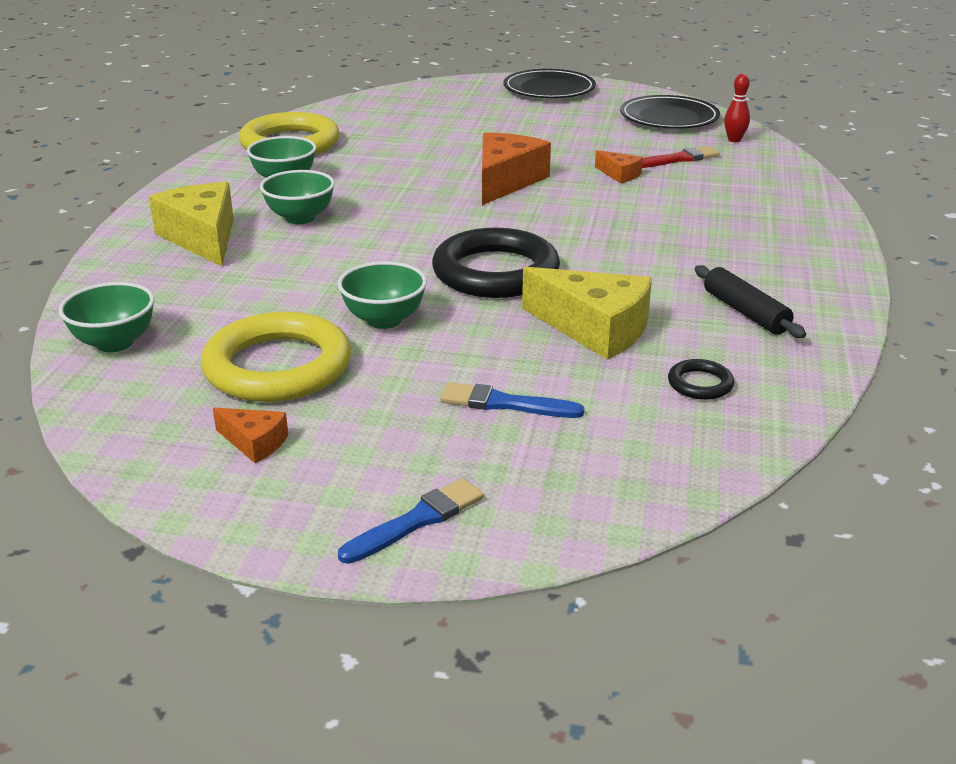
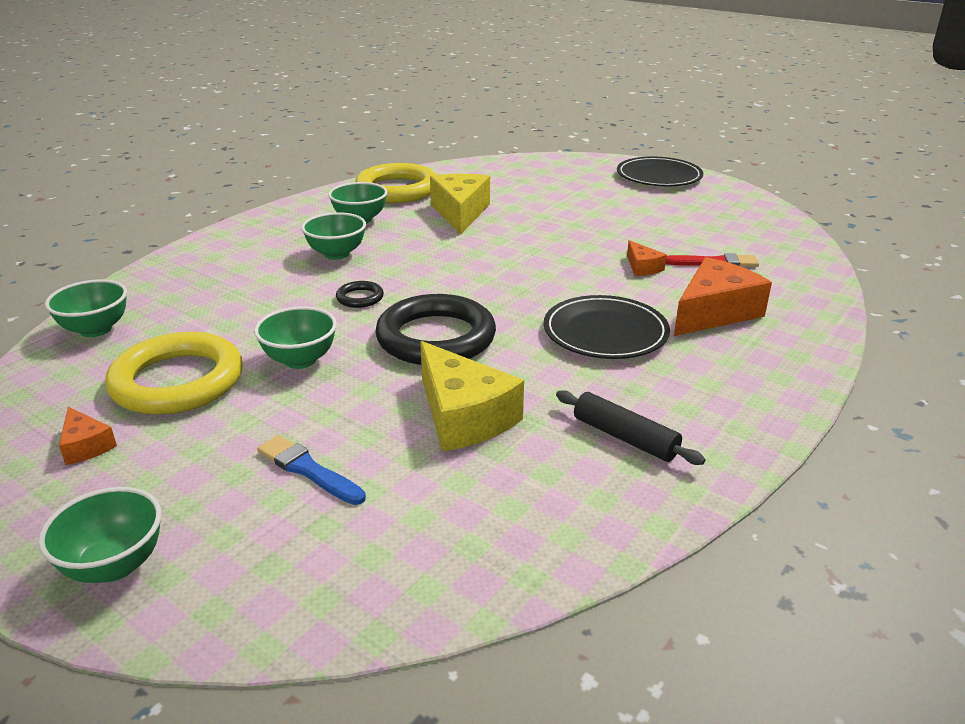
camera: 25 degrees right, 0 degrees up
yellow cheese [149,182,234,266] -> yellow cheese moved to [430,174,490,235]
blue brush [338,478,484,564] -> green bowl [38,487,161,583]
orange cheese [482,132,551,205] -> orange cheese moved to [674,257,772,336]
black plate [620,95,720,129] -> black plate moved to [544,295,670,359]
black ring [668,359,734,400] -> black ring moved to [336,281,384,308]
black rolling pin [695,265,806,338] -> black rolling pin turned 45 degrees counterclockwise [556,390,705,465]
red bowling pin [724,74,750,142] -> none

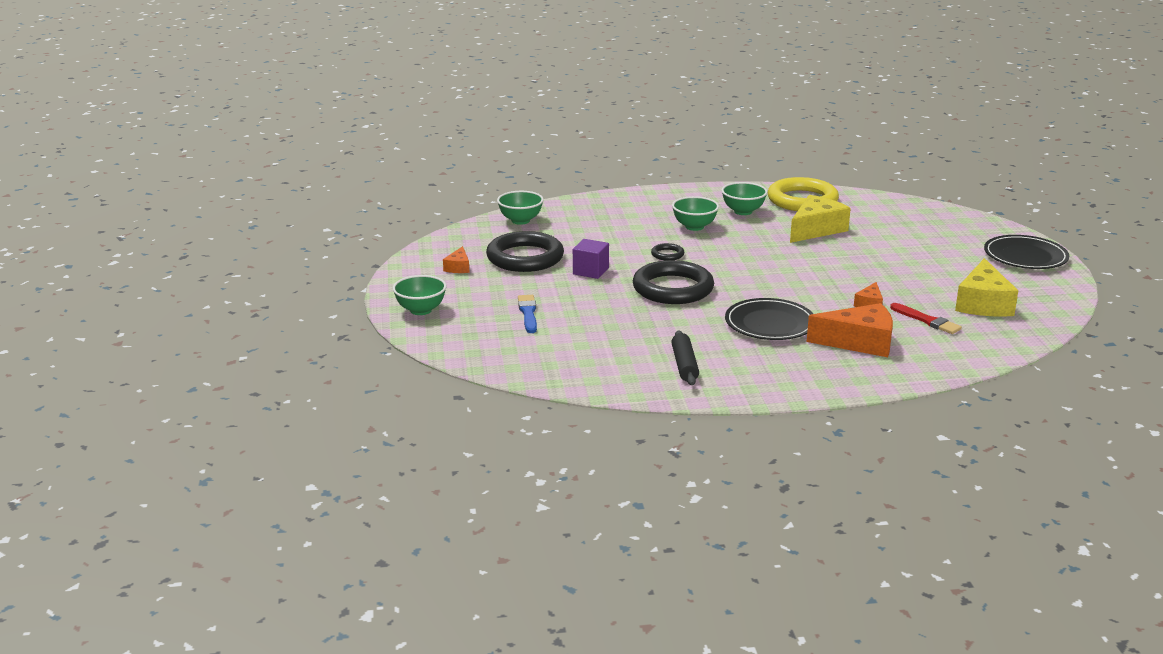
camera: 45 degrees right, 5 degrees down
yellow ring [105,332,243,415] -> black ring [486,231,564,272]
green bowl [254,306,337,369] -> purple cube [573,239,609,279]
yellow cheese [420,341,524,452] -> yellow cheese moved to [955,258,1018,317]

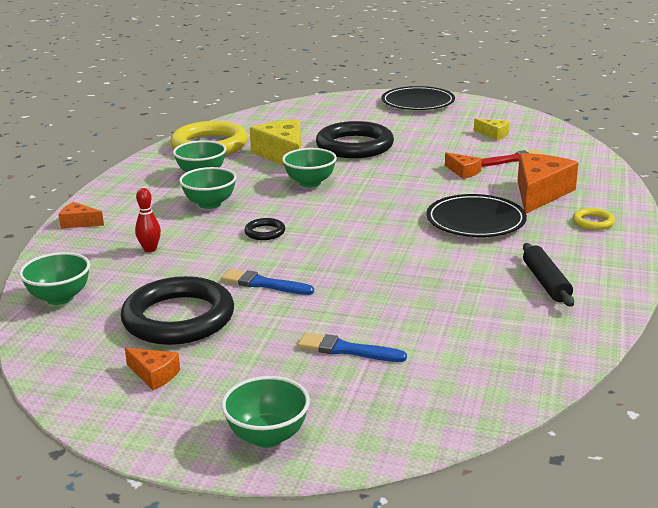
camera: 65 degrees left, 0 degrees up
purple cube [573,239,609,279] -> blue brush [221,269,314,295]
black ring [633,260,714,304] -> black ring moved to [316,121,394,158]
black rolling pin [672,330,699,385] -> black rolling pin turned 60 degrees clockwise [523,243,574,307]
yellow cheese [955,258,1018,317] -> yellow cheese [474,119,509,140], size x0.49
none -> orange cheese [58,202,104,228]
none -> red bowling pin [135,188,161,252]
none -> green bowl [282,148,337,187]
none -> yellow ring [573,208,615,230]

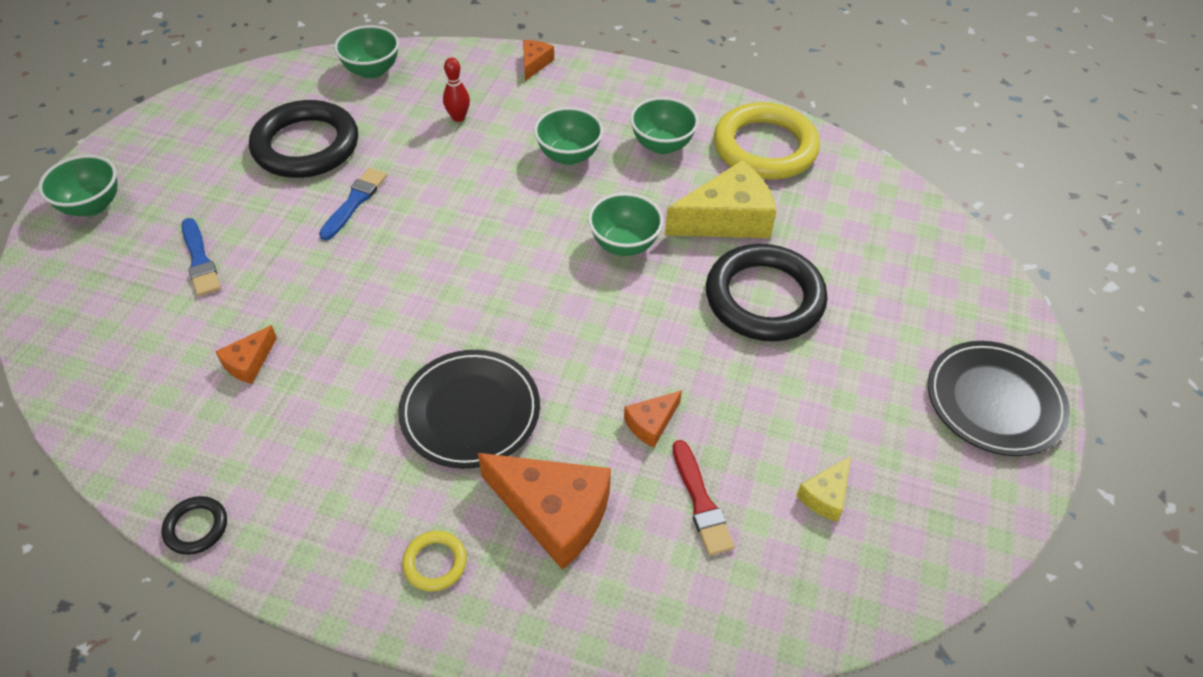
camera: 90 degrees right, 25 degrees up
orange cheese [125,348,180,390] -> orange cheese moved to [215,325,277,384]
black ring [244,218,285,240] -> black ring moved to [162,496,227,555]
blue brush [298,333,407,362] -> blue brush turned 135 degrees clockwise [182,218,221,296]
black rolling pin [523,243,574,307] -> none

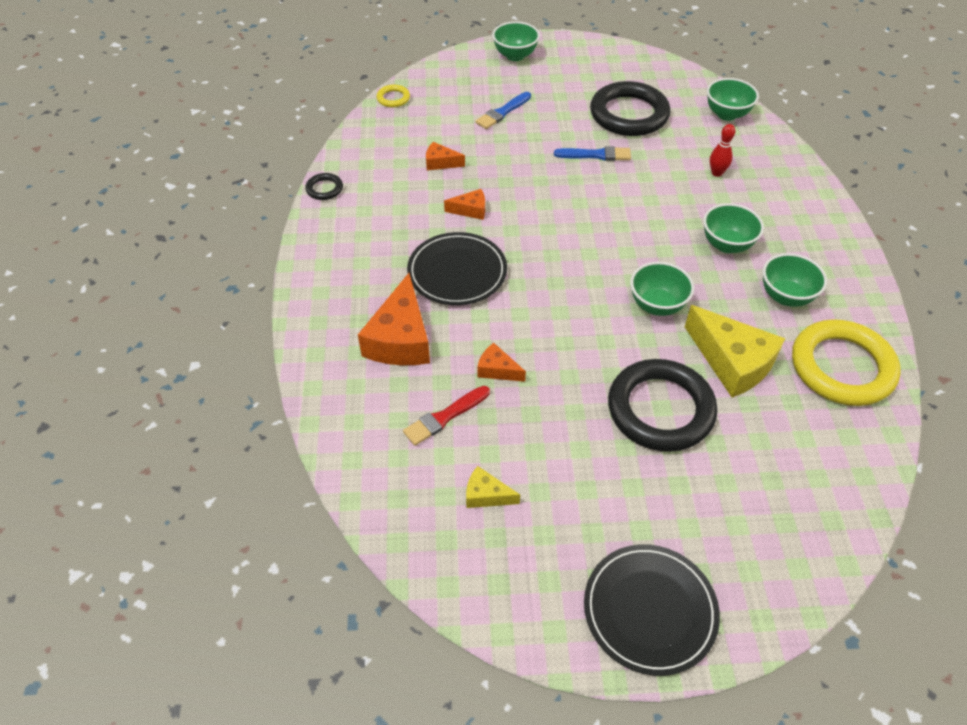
camera: 70 degrees right, 0 degrees up
yellow ring [402,531,467,592] -> yellow ring moved to [376,85,410,107]
orange cheese [523,40,554,81] -> orange cheese moved to [444,189,485,220]

